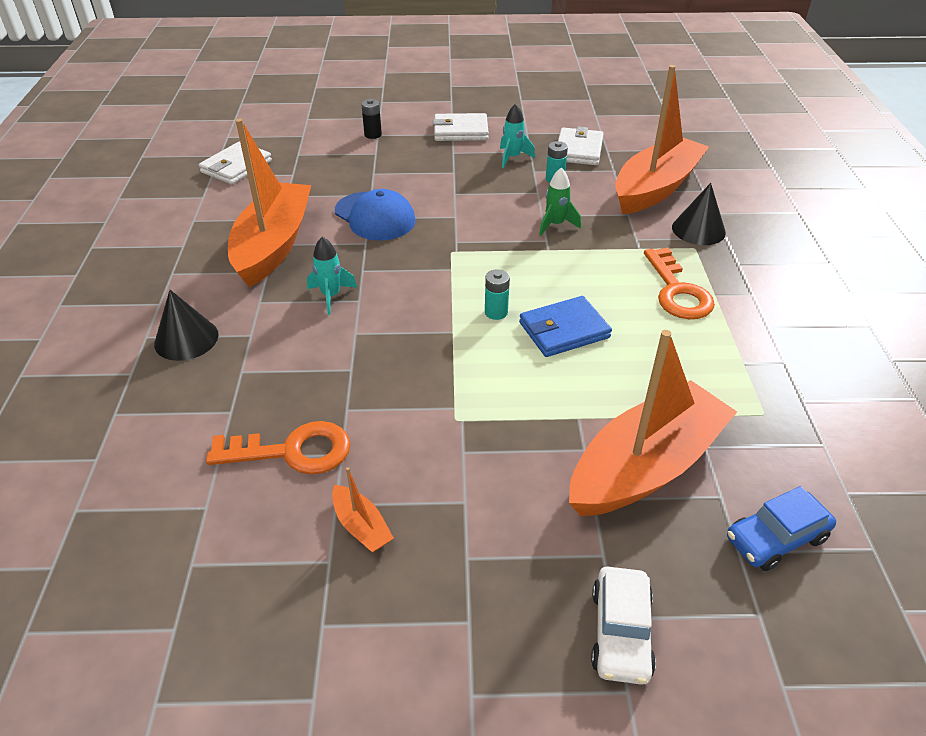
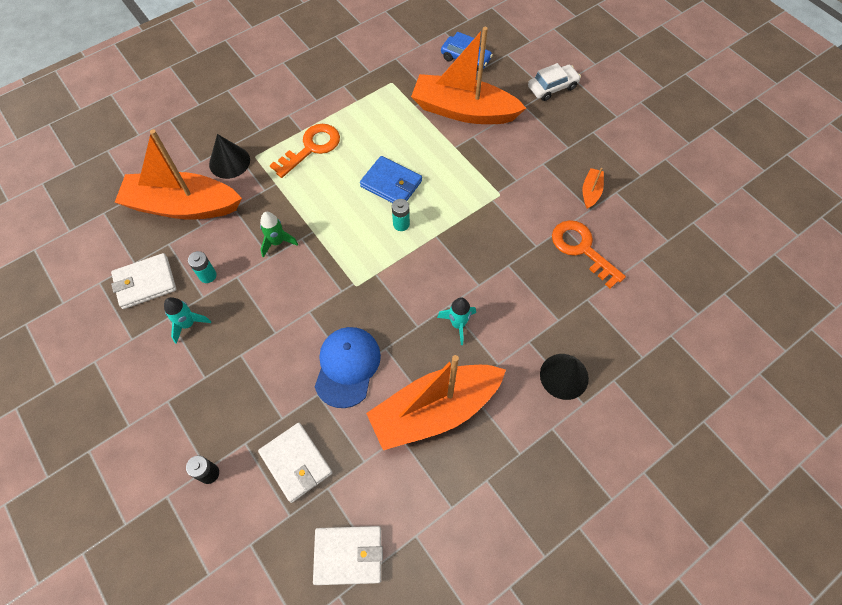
camera: 125 degrees left, 20 degrees up
white wallet [433,113,489,141] -> white wallet moved to [258,423,333,503]

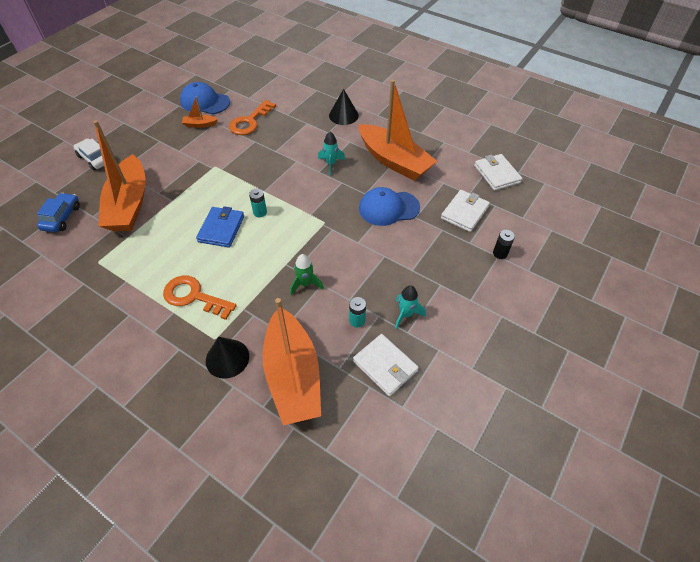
camera: 110 degrees left, 10 degrees down
none -> blue cap [180,82,230,114]

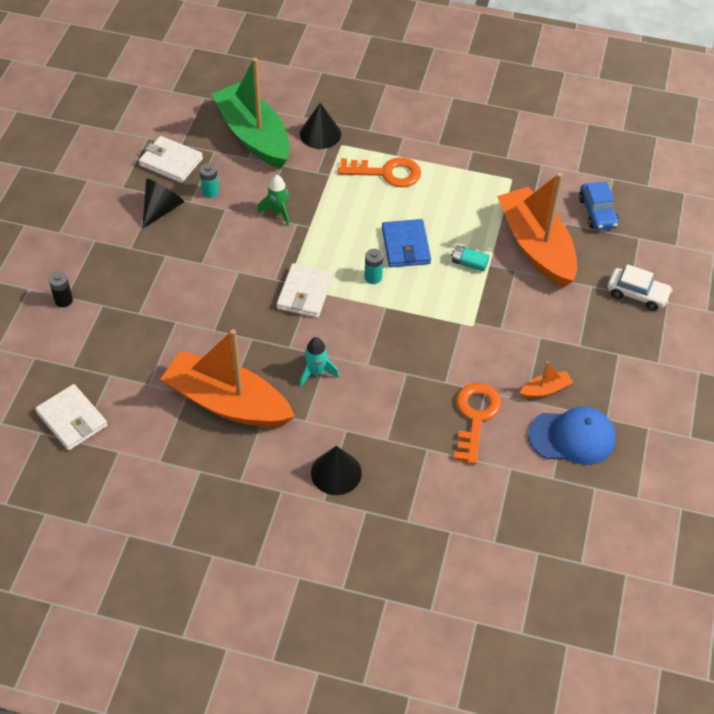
camera: 160 degrees right, 0 degrees up
orange boat [262,298,321,425] -> green boat [212,58,290,169]
blue cap [359,187,420,226] -> none
turquoise rocket [395,285,426,329] -> black cone [142,179,184,229]
white wallet [441,190,490,232] -> white wallet moved to [277,263,333,318]
none -> turquoise battery [451,245,489,272]

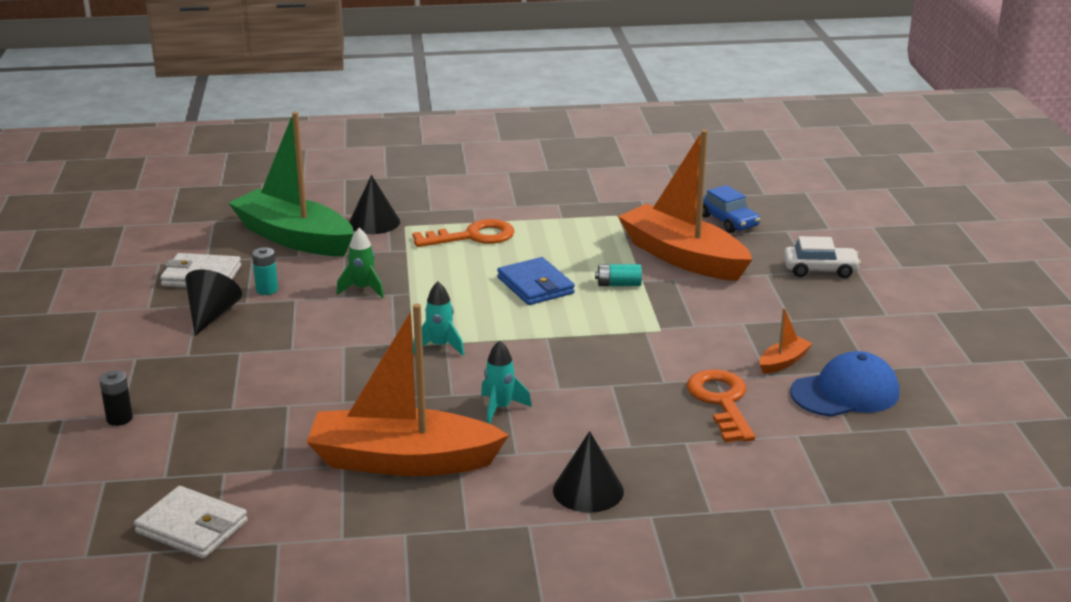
camera: 20 degrees left, 25 degrees down
white wallet [277,263,333,318] -> turquoise rocket [413,282,464,356]
turquoise battery [364,249,383,284] -> none

